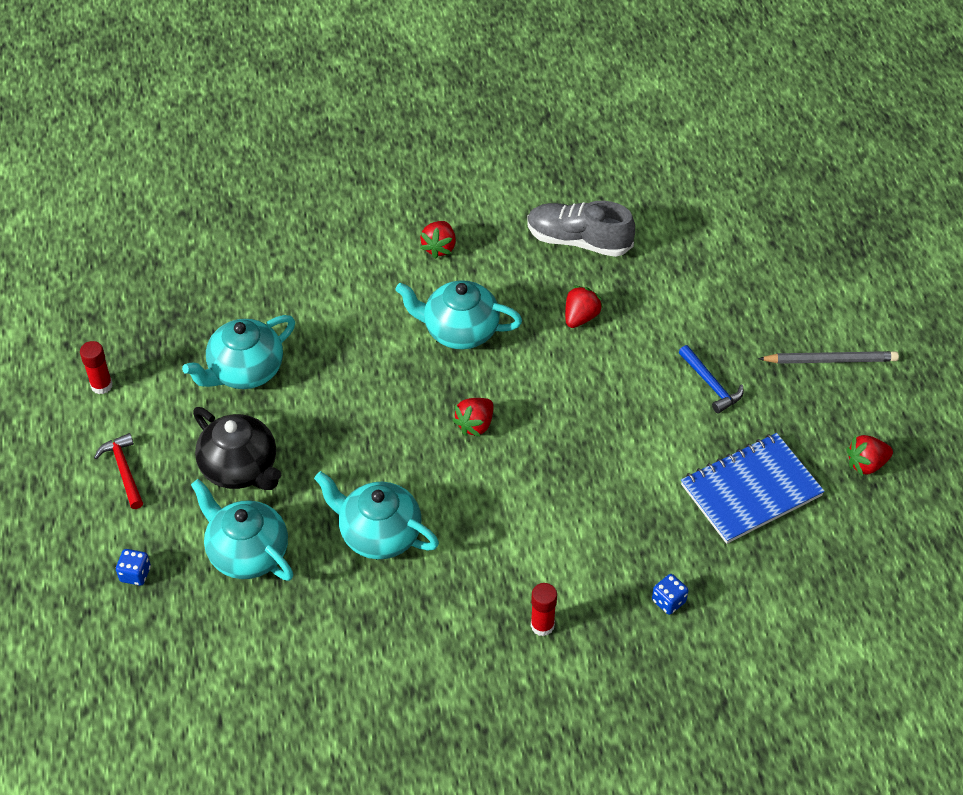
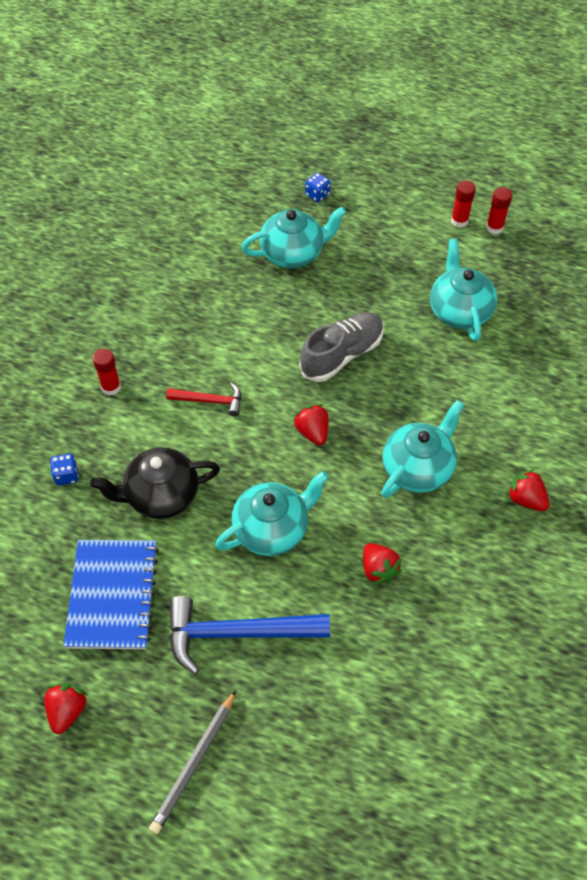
camera: 120 degrees right, 5 degrees up
red hammer [94,433,143,509] -> red hammer moved to [166,383,241,417]
black teapot [193,407,281,490] -> black teapot moved to [90,447,220,519]
turquoise teapot [314,471,439,559] -> turquoise teapot moved to [215,471,329,556]
grey shoe [527,201,635,257] -> grey shoe moved to [299,312,384,382]
blue hammer [679,345,743,413] -> blue hammer [169,596,330,674], size x1.86
none -> red glue stick [451,180,476,228]

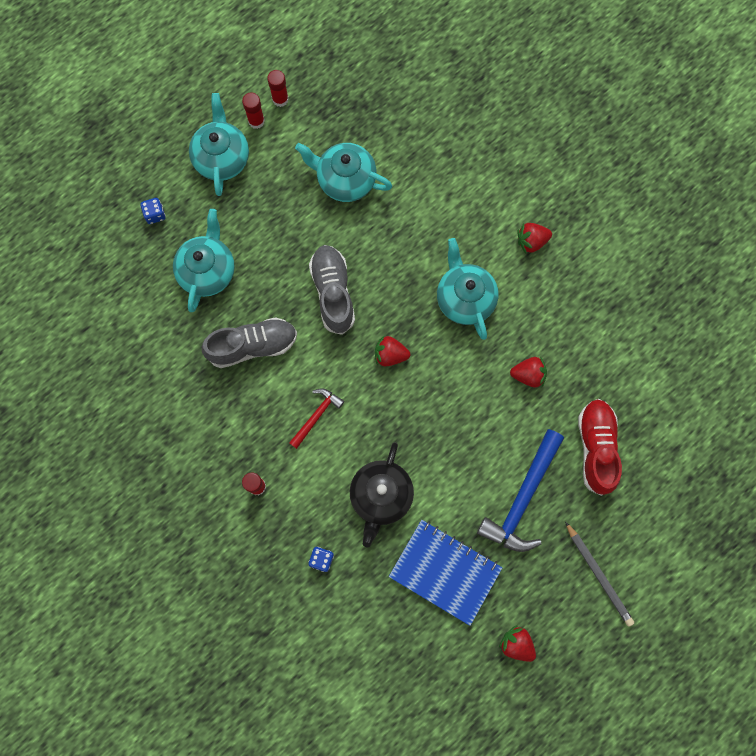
camera: 60 degrees left, 20 degrees up
turquoise teapot [215,471,329,556] -> turquoise teapot moved to [189,93,249,196]
none -> grey shoe [202,317,297,368]
none -> red shoe [578,399,622,496]

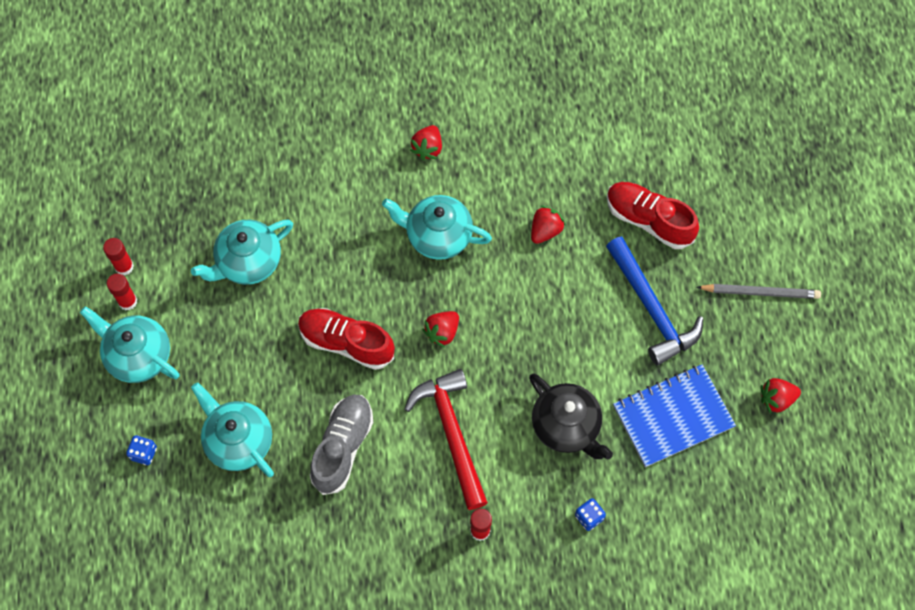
camera: 55 degrees left, 10 degrees down
red hammer [289,388,344,449] -> red hammer [404,369,488,510], size x1.86
grey shoe [309,245,355,335] -> red shoe [298,308,395,370]

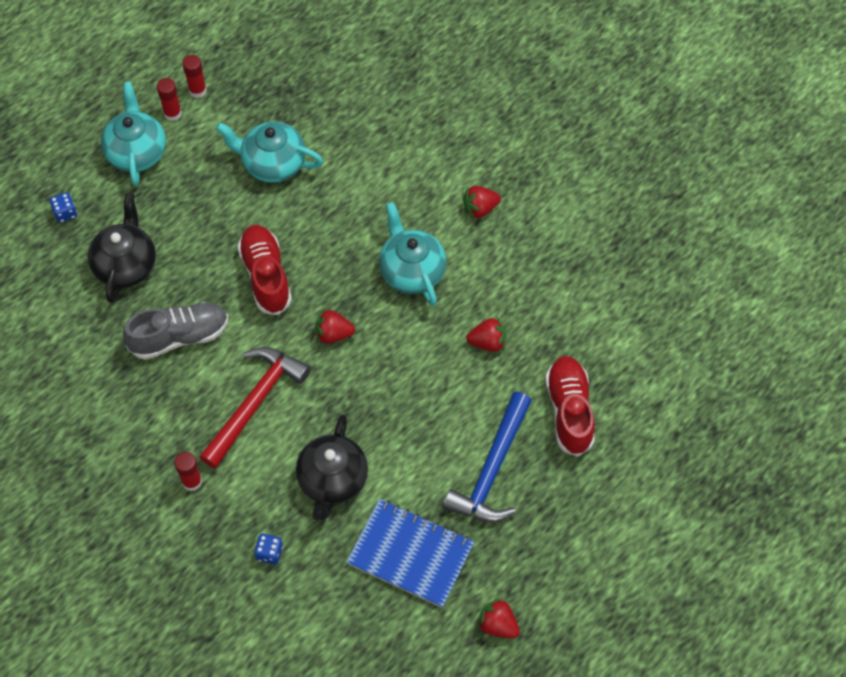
camera: 50 degrees right, 5 degrees down
turquoise teapot [191,382,274,477] -> black teapot [88,193,156,303]
grey pencil [696,284,821,299] -> none

